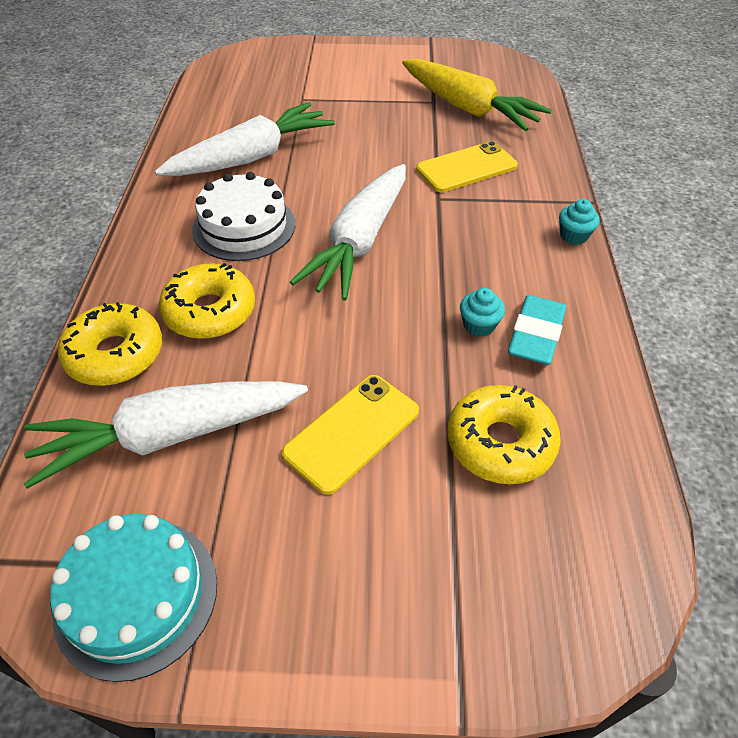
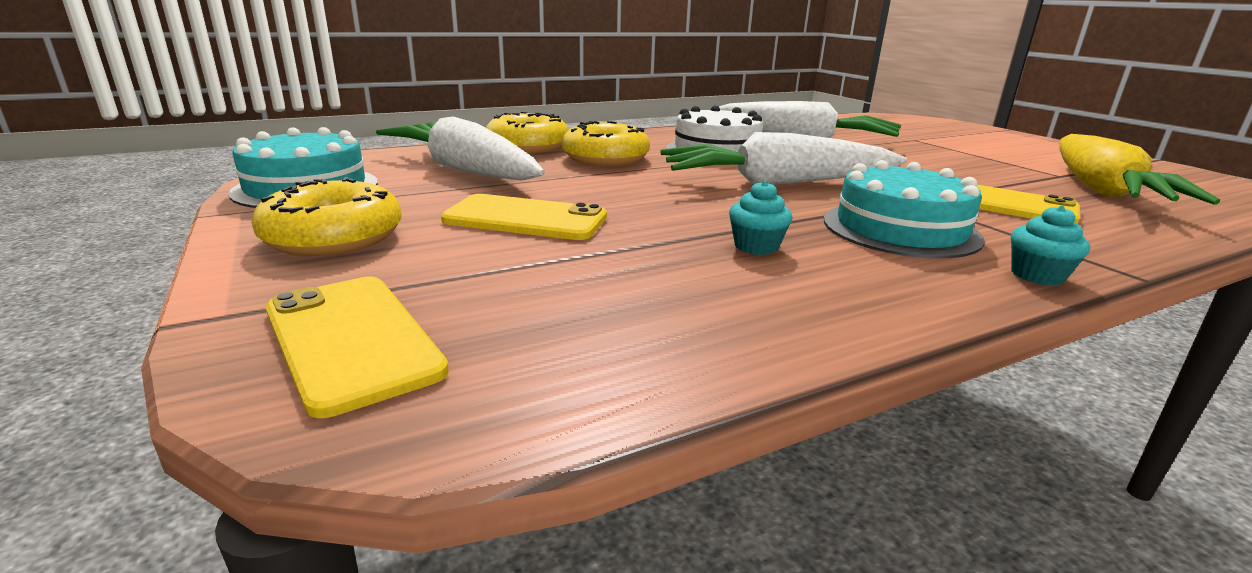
camera: 60 degrees right, 25 degrees down
yellow donut [447,385,561,484] -> yellow donut moved to [251,177,402,256]
turquoise eraser [508,295,566,365] -> none
none -> yellow phone [265,277,449,418]
none -> turquoise cake [824,160,985,259]

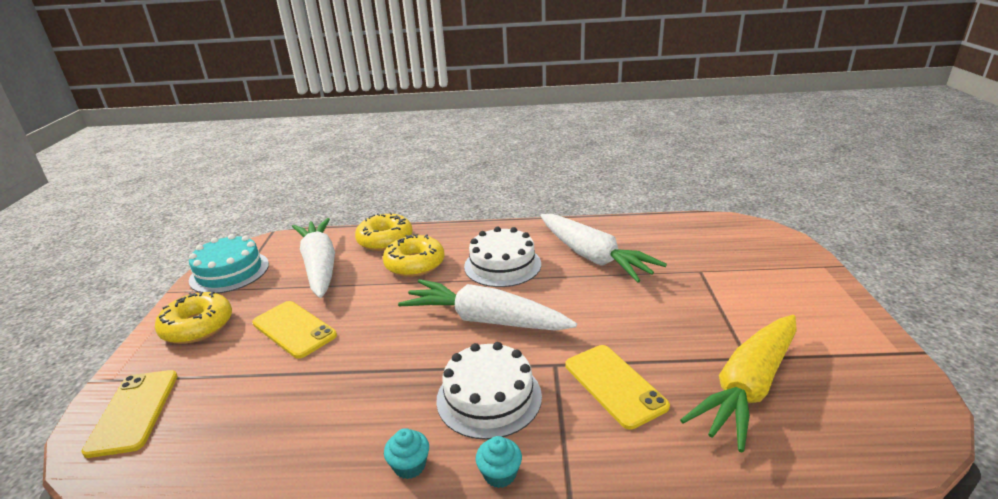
camera: 30 degrees right, 5 degrees up
turquoise cupcake [729,181,792,255] -> turquoise cupcake moved to [384,428,429,479]
turquoise cake [824,160,985,259] -> white cake [436,342,542,440]

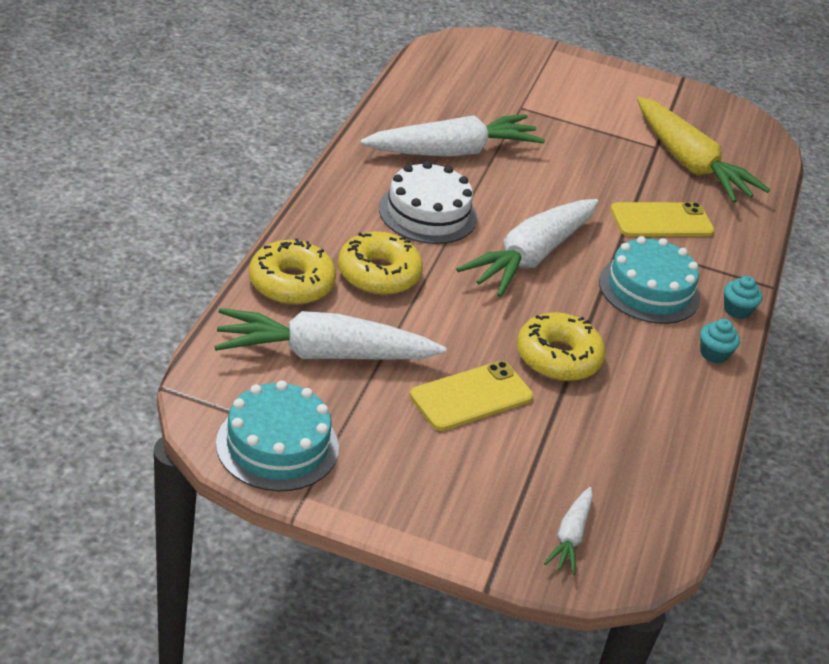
camera: 80 degrees left, 10 degrees up
yellow phone [81,370,177,458] -> white carrot [544,487,593,575]
yellow donut [155,291,232,344] -> yellow donut moved to [517,312,605,381]
white cake [436,342,542,440] -> turquoise cake [599,236,700,324]

